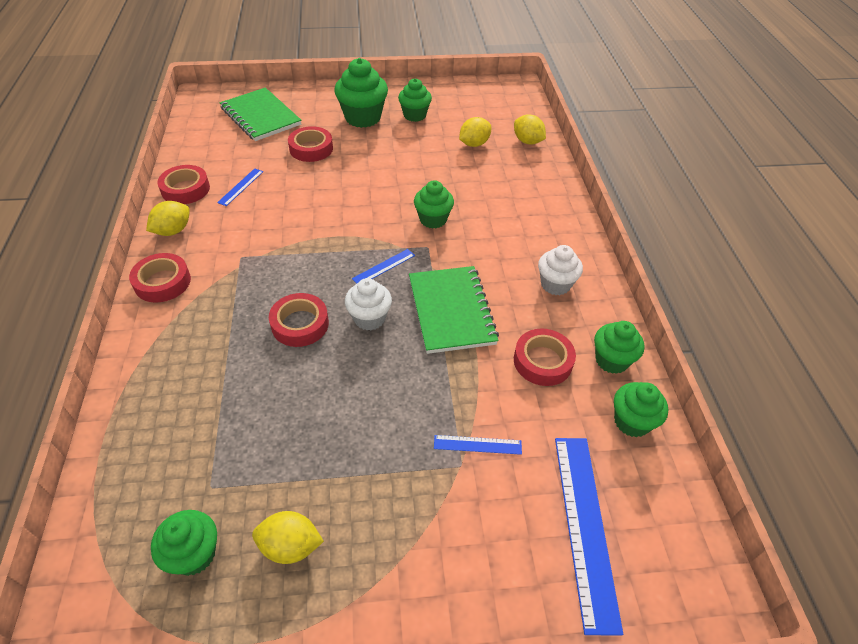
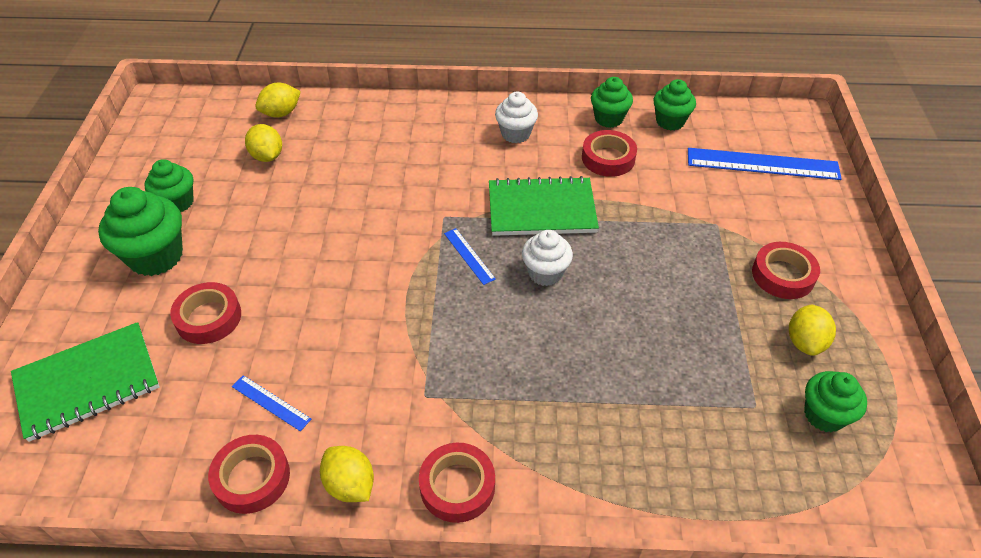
camera: 80 degrees left, 0 degrees up
red tape [269,293,329,347] -> red tape moved to [752,242,820,299]
green cupcake [414,180,454,229] -> none
blue ruler [434,435,522,455] -> none

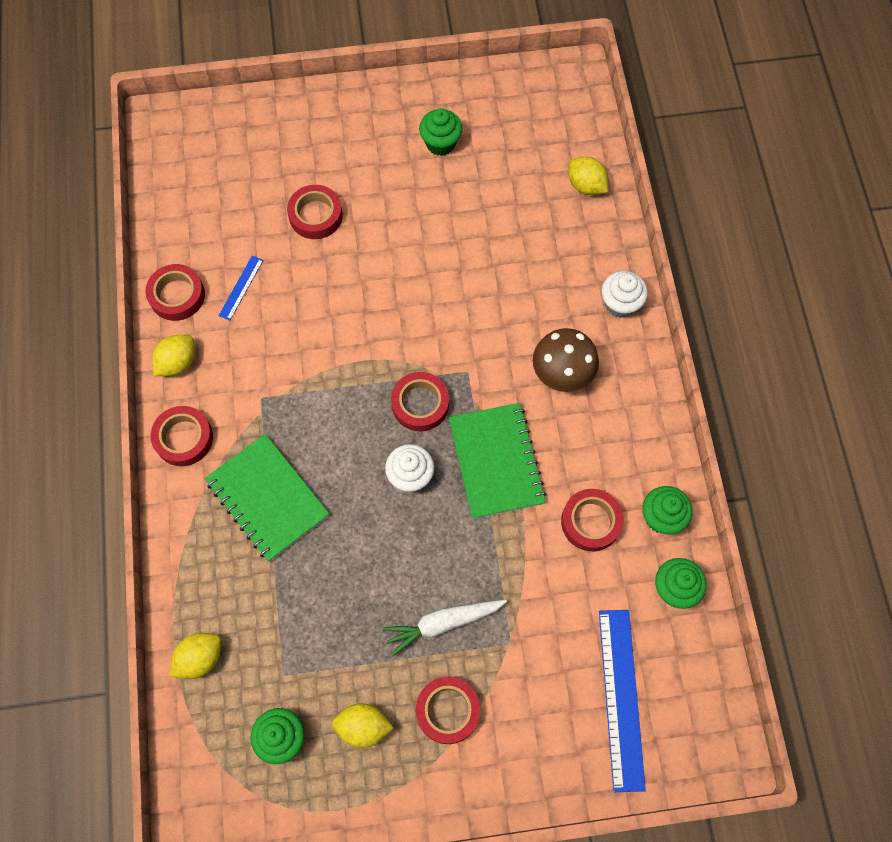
camera: 80 degrees right, 20 degrees up
green notebook [11,322,160,442] -> green notebook moved to [205,434,329,562]
green cupcake [98,187,183,276] -> none
yellow lemon [245,124,282,162] -> yellow lemon moved to [170,633,221,679]
blue ruler [444,228,496,285] -> red tape [391,372,449,431]
white cupcake [495,92,538,143] -> white cupcake moved to [601,271,648,318]
none -> white carrot [382,600,507,657]
none -> brown mushroom [533,328,599,392]

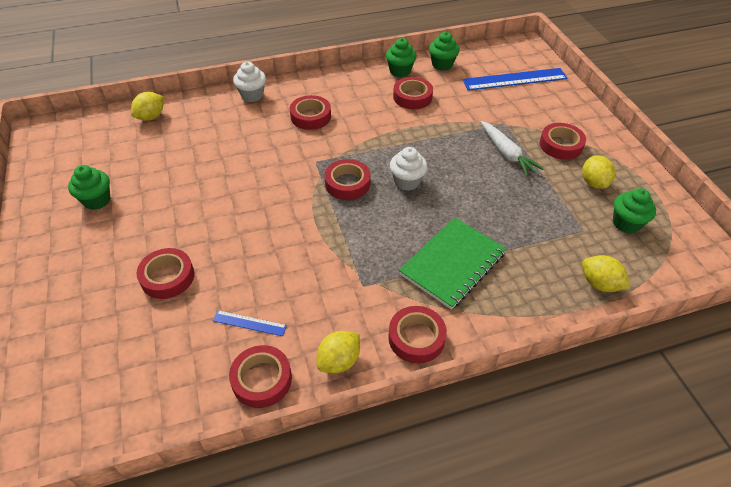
camera: 100 degrees left, 20 degrees down
yellow lemon [152,335,195,376] -> yellow lemon turned 75 degrees counterclockwise [317,331,360,373]
green notebook [449,403,546,519] -> none
brown mushroom [533,328,599,392] -> red tape [290,95,331,130]

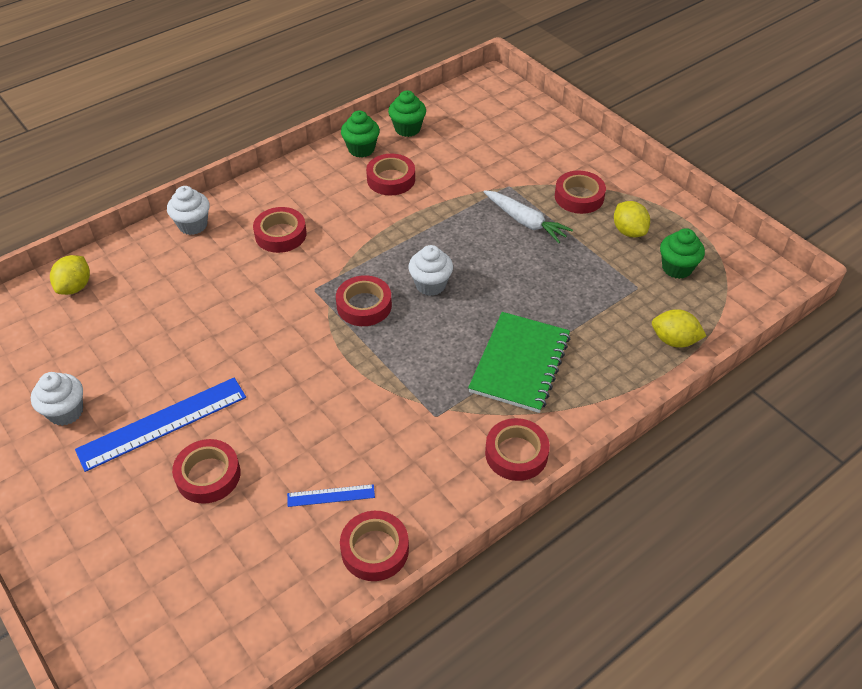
camera: 20 degrees left, 0 degrees up
green cupcake [68,165,111,210] -> white cupcake [31,372,83,426]
yellow lemon [317,331,360,373] -> none
blue ruler [462,68,568,91] -> blue ruler moved to [75,378,246,472]

